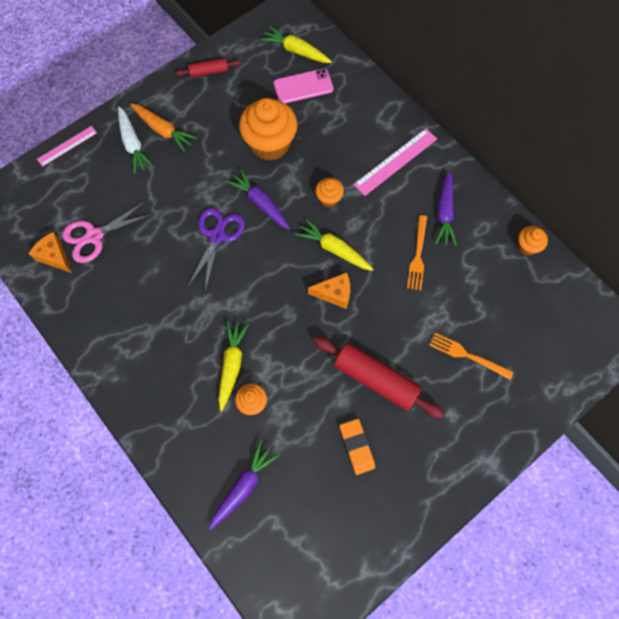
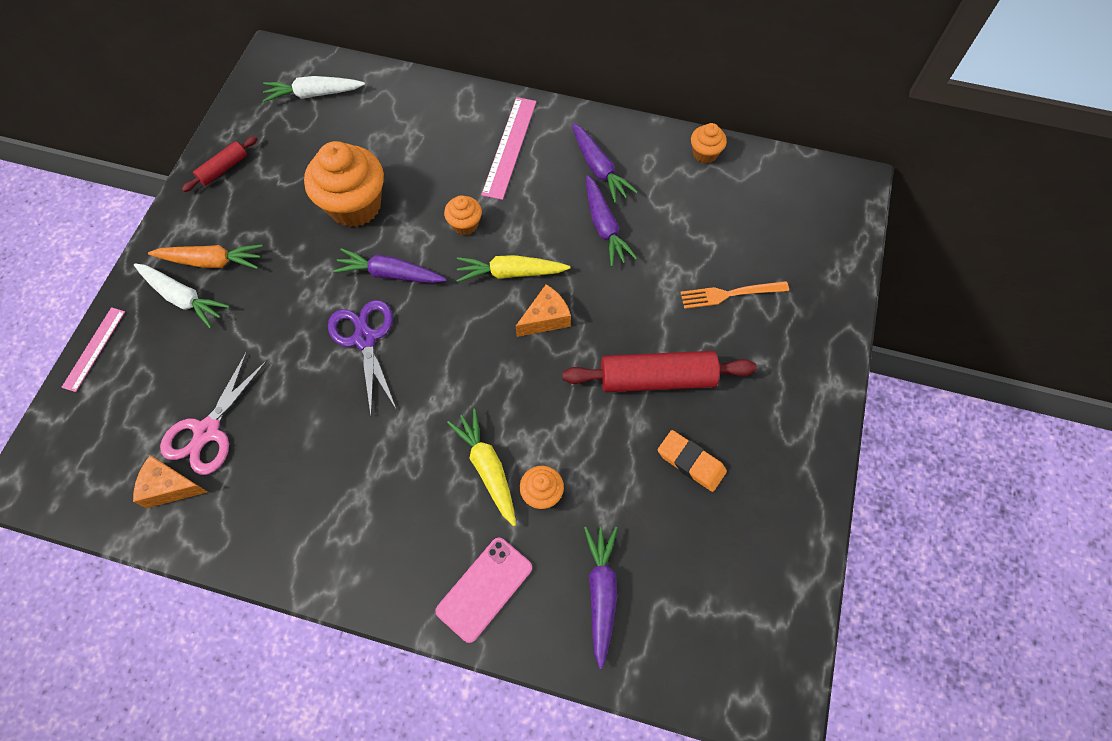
camera: 35 degrees left, 5 degrees down
yellow carrot [260,26,332,63] -> white carrot [263,76,365,102]
pink phone [274,68,334,103] -> pink phone moved to [435,538,532,643]
orange fork [407,215,427,290] -> purple carrot [586,175,638,267]

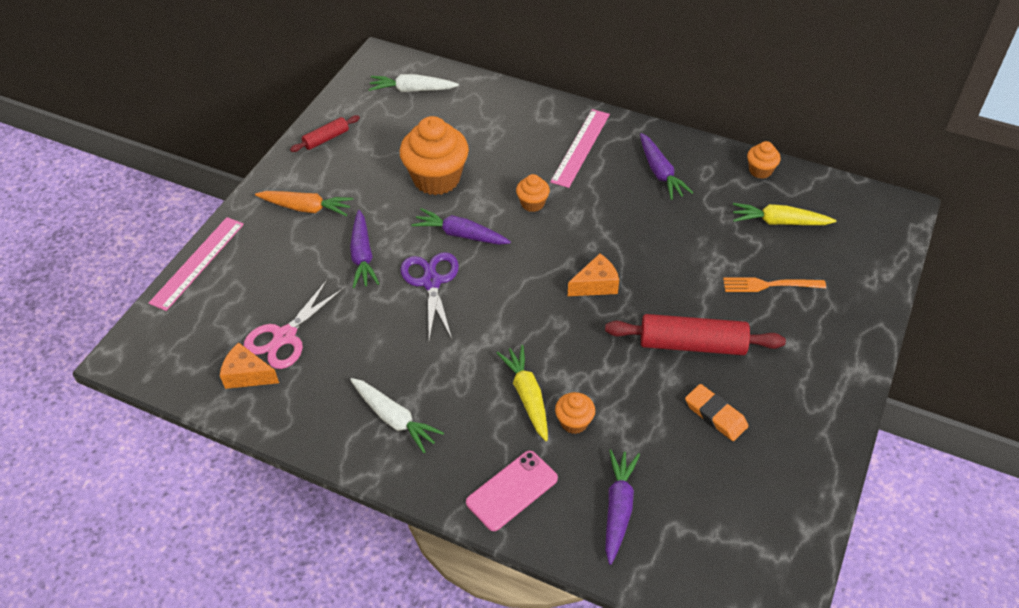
camera: 10 degrees right, 15 degrees down
pink ruler [61,307,125,392] -> pink ruler [149,217,244,311], size x1.56
white carrot [134,264,230,328] -> white carrot moved to [350,378,444,453]
yellow carrot [456,255,570,282] -> yellow carrot moved to [733,203,836,225]
purple carrot [586,175,638,267] -> purple carrot moved to [350,210,379,288]

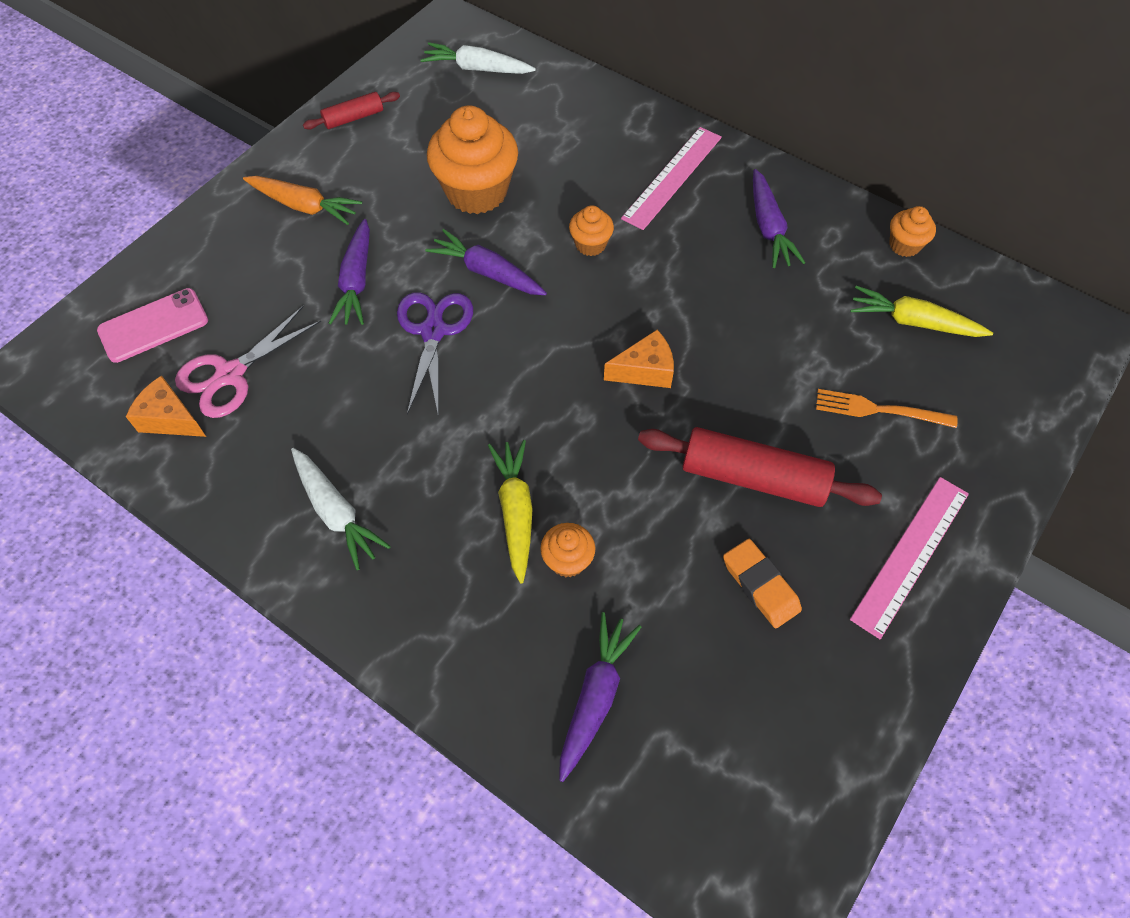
camera: 10 degrees right, 10 degrees up
pink ruler [149,217,244,311] -> pink ruler moved to [850,477,969,639]
pink phone [466,451,558,531] -> pink phone moved to [97,288,208,363]

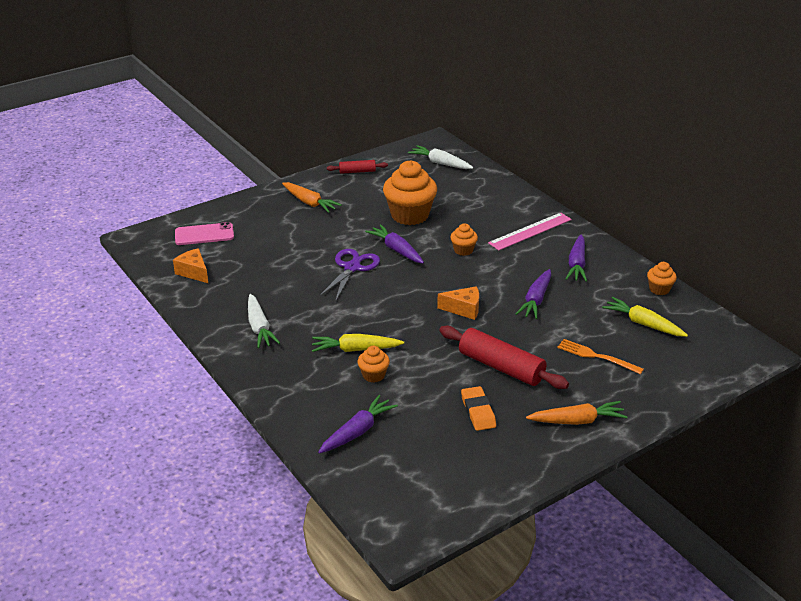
camera: 20 degrees right, 25 degrees down
pink scissors [175,306,321,418] -> none
purple carrot [329,219,370,325] -> purple carrot moved to [516,269,552,319]
yellow carrot [488,440,533,584] -> yellow carrot turned 105 degrees counterclockwise [312,334,404,352]
pink ruler [850,477,969,639] -> orange carrot [526,401,628,425]

